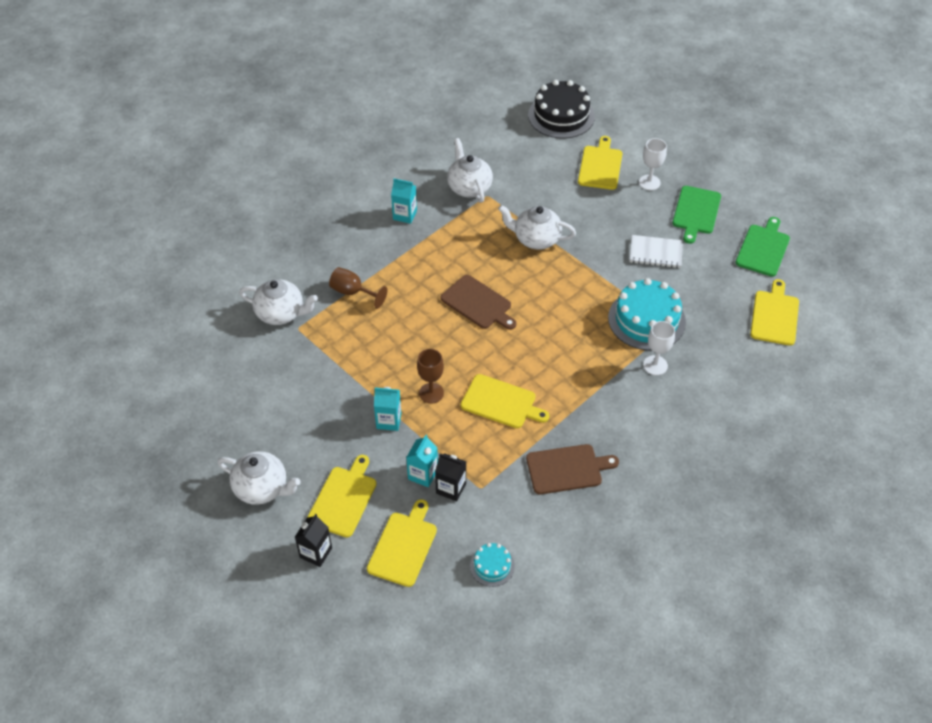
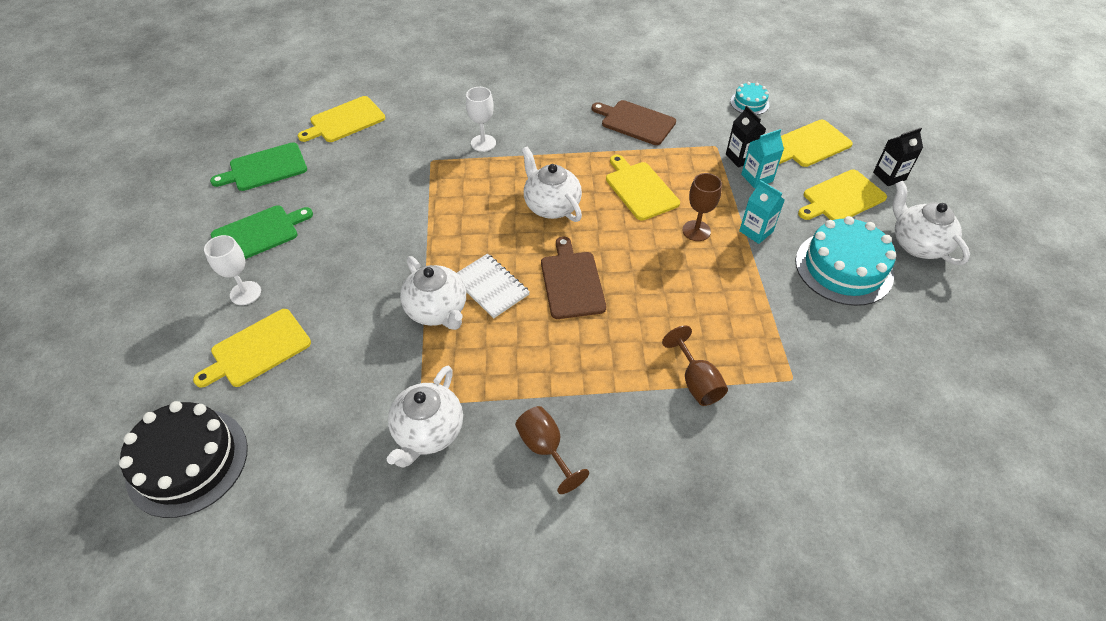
camera: 140 degrees left, 0 degrees up
white teapot [239,279,318,325] -> white teapot moved to [522,146,582,222]
turquoise carton [391,178,417,224] -> brown goblet [515,406,589,494]
turquoise cake [608,278,686,350] -> turquoise cake moved to [795,216,896,306]
white notebook [630,235,683,268] -> white notebook moved to [457,253,530,318]

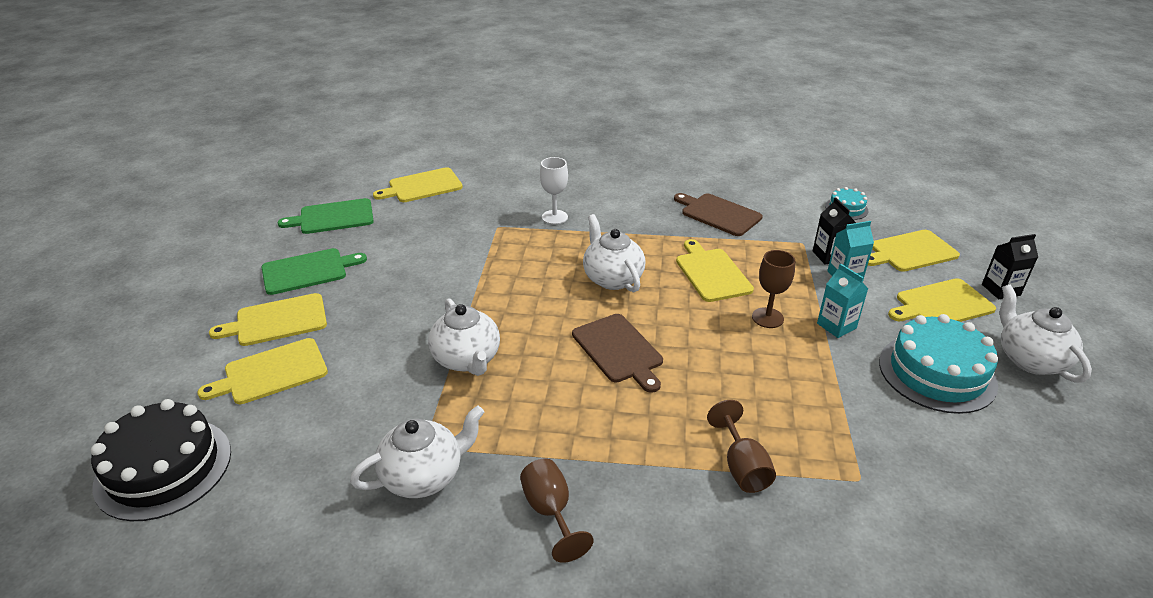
camera: 10 degrees right, 15 degrees down
white goblet [204,235,261,305] -> yellow cutting board [209,293,327,346]
white teapot [386,366,463,468] -> white teapot turned 150 degrees counterclockwise [350,405,484,498]
white notebook [457,253,530,318] -> none
brown cutting board [541,237,606,319] -> brown cutting board turned 150 degrees clockwise [572,314,663,393]

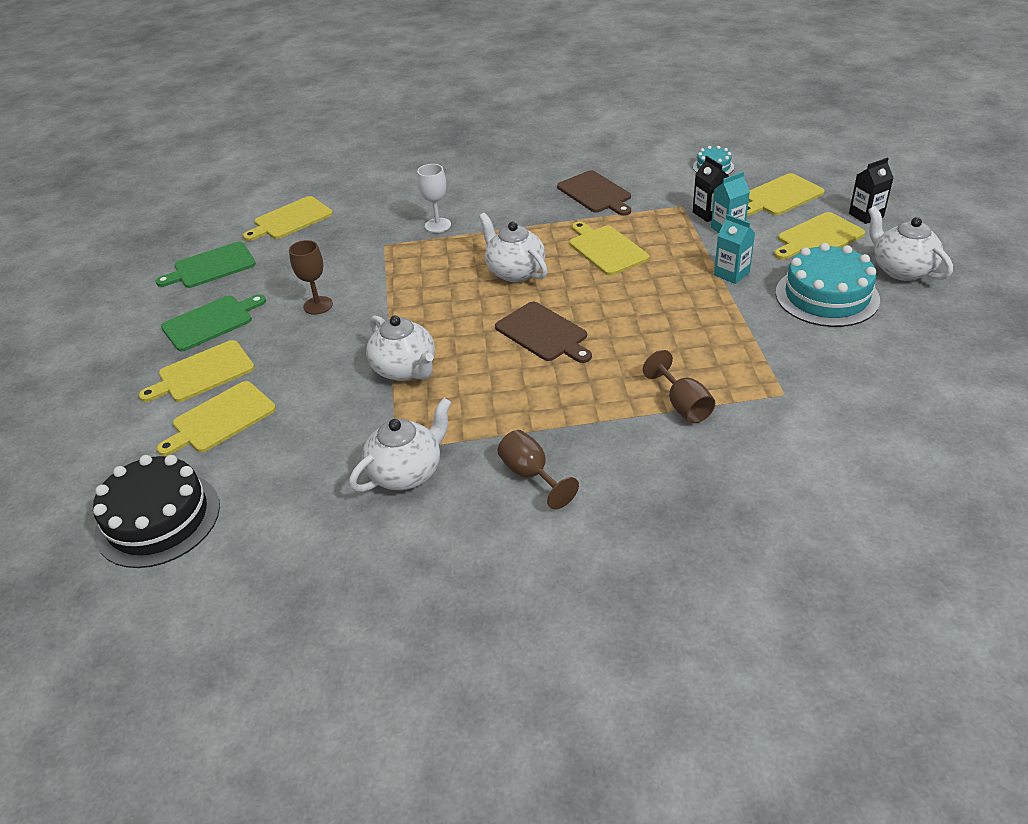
camera: 10 degrees left, 5 degrees up
brown cutting board [674,193,763,236] -> brown cutting board turned 150 degrees counterclockwise [557,171,631,216]
brown goblet [752,250,795,328] -> brown goblet moved to [289,240,333,315]

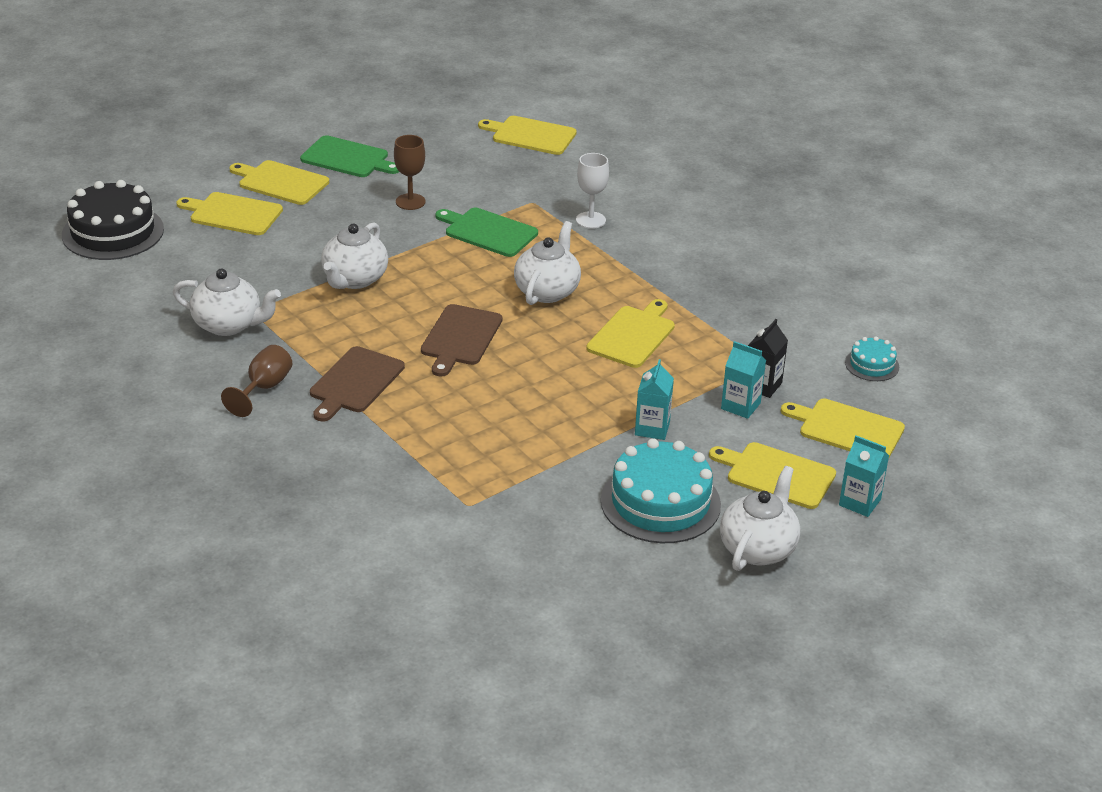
camera: 55 degrees right, 5 degrees down
green cutting board [156,242,256,288] -> green cutting board moved to [436,208,538,257]
brown cutting board [557,171,631,216] -> brown cutting board moved to [310,346,405,422]
brown goblet [643,350,715,423] -> none
black carton [849,157,893,224] -> turquoise carton [839,435,889,517]

